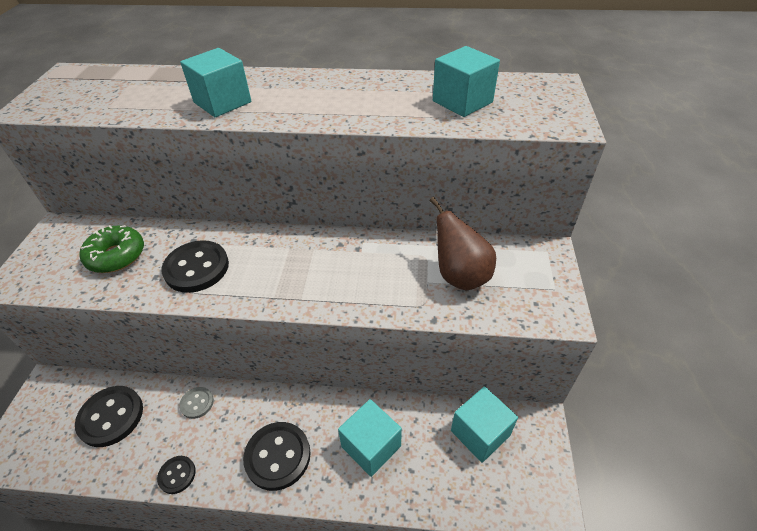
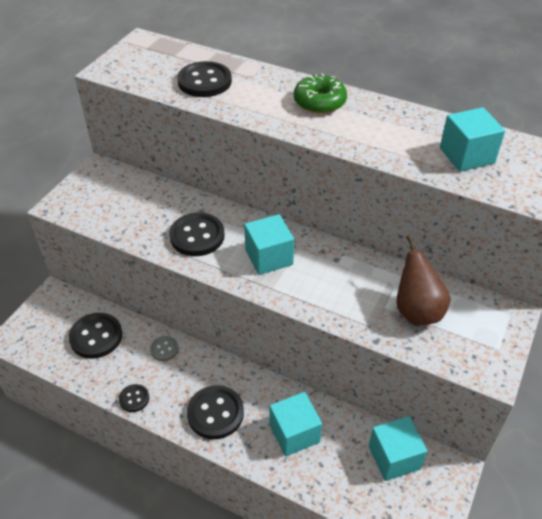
camera: 20 degrees right, 0 degrees up
green donut [79,225,144,273] -> green donut moved to [294,74,347,114]
turquoise cube [180,48,251,117] -> turquoise cube moved to [244,214,294,275]
none -> black button [177,61,232,97]

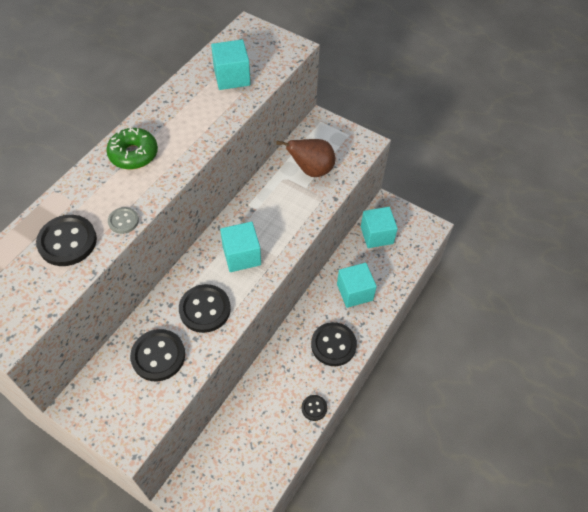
camera: 85 degrees left, 10 degrees up
black button [69,313,122,359] -> black button moved to [130,329,185,381]
grey button [150,336,179,361] -> grey button moved to [108,207,139,234]

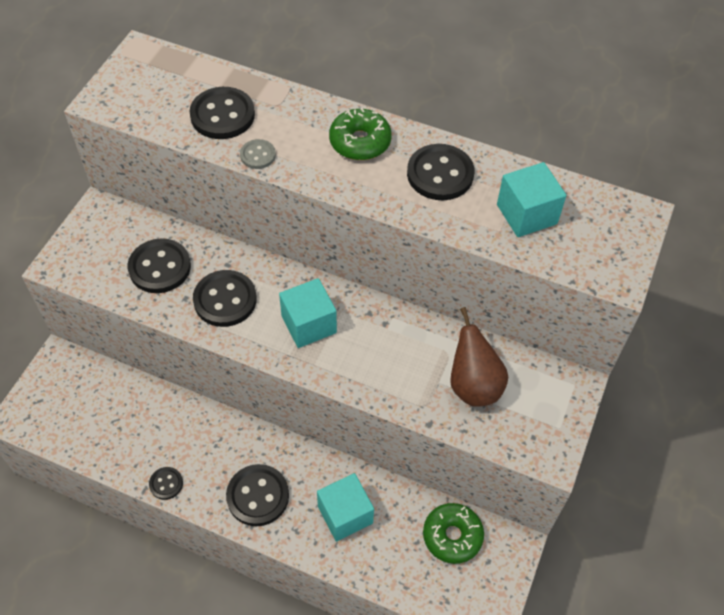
camera: 80 degrees right, 0 degrees up
turquoise cube [361,207,398,248] -> green donut [423,503,484,564]
none -> black button [407,144,474,200]

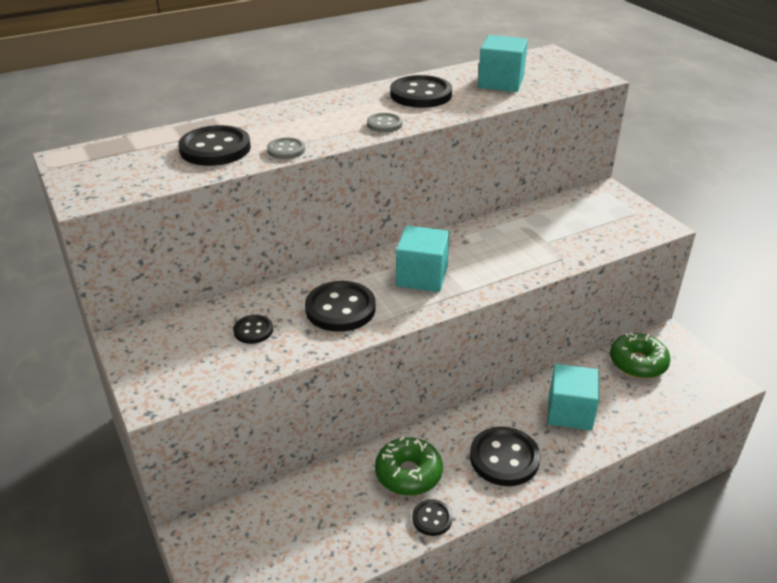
camera: 50 degrees left, 20 degrees down
black button [128,238,191,293] -> black button [233,315,273,344], size x0.54
green donut [329,108,392,160] -> green donut moved to [375,437,443,495]
brown pear [450,307,508,407] -> none
none -> grey button [367,113,402,133]

